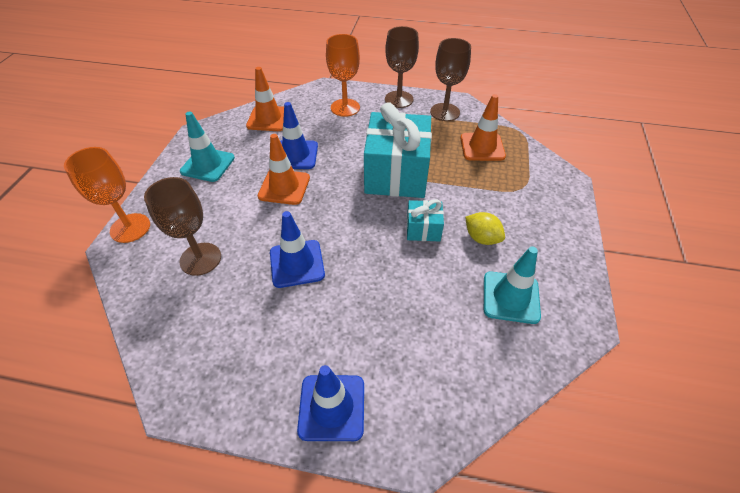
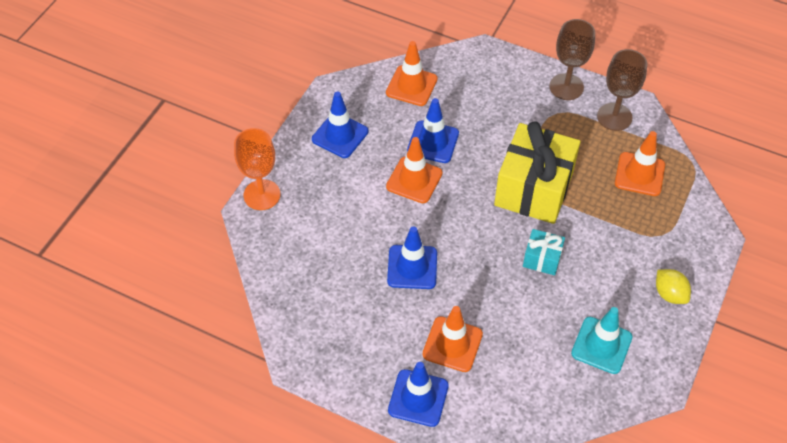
camera: 15 degrees right, 5 degrees up
brown goblet [144,177,221,276] -> none
turquoise traffic cone [180,111,235,182] -> blue traffic cone [312,91,368,158]
orange goblet [326,34,360,117] -> none
turquoise gift [364,102,432,198] -> yellow gift [494,121,581,224]
yellow lemon [465,212,505,245] -> yellow lemon moved to [656,269,691,304]
none -> orange traffic cone [422,306,483,372]

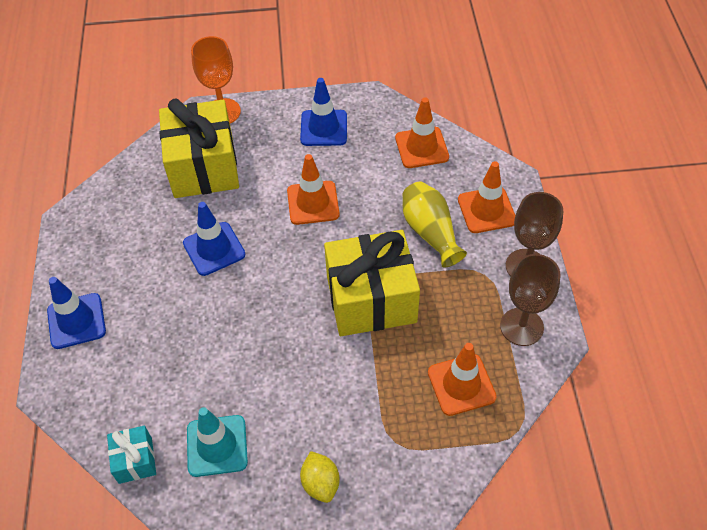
camera: 60 degrees right, 0 degrees up
blue traffic cone [407,98,459,163] -> none
orange traffic cone [422,306,483,372] -> orange traffic cone moved to [458,161,516,233]
turquoise gift [523,229,565,275] -> turquoise gift moved to [107,426,156,484]
yellow lemon [656,269,691,304] -> yellow lemon turned 45 degrees counterclockwise [300,451,339,503]
none -> yellow gift [159,98,239,198]
none -> yellow vase [403,181,467,267]

